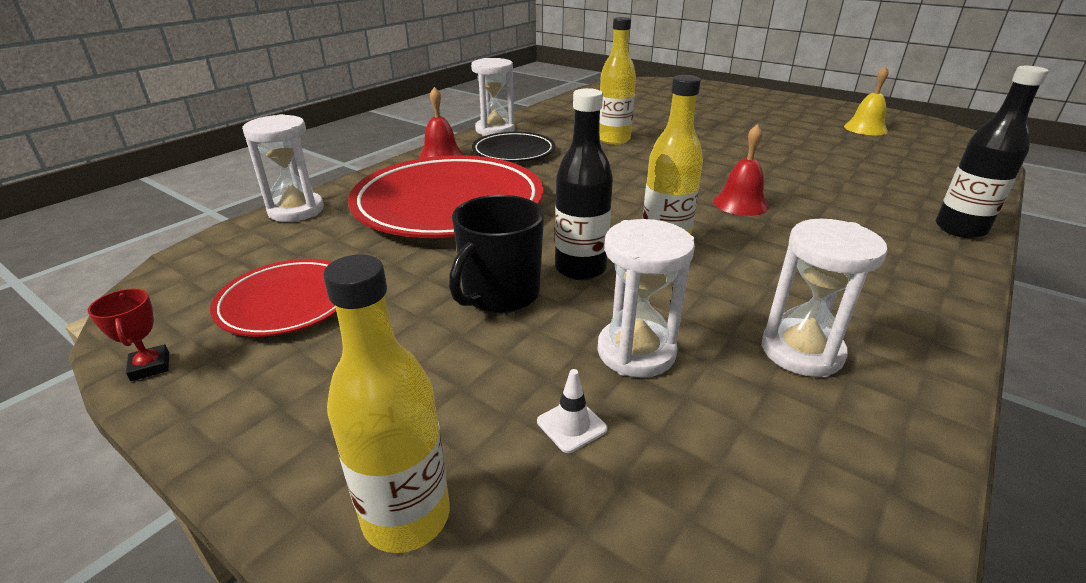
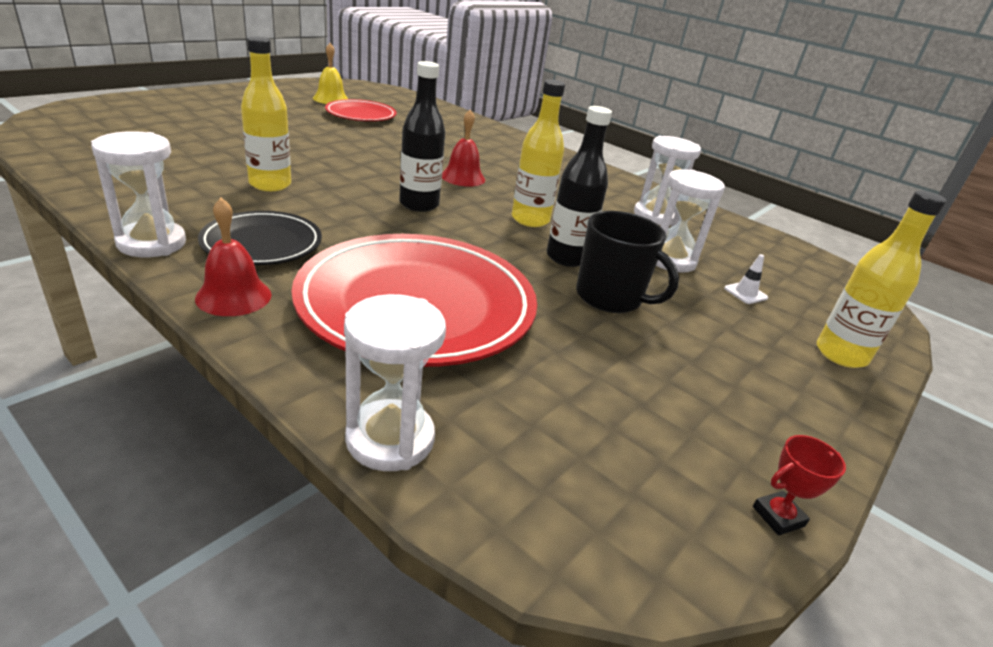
camera: 90 degrees left, 0 degrees up
red plate [210,259,337,337] -> red plate moved to [325,99,397,121]
black bottle [936,66,1049,238] -> black bottle moved to [399,61,445,212]

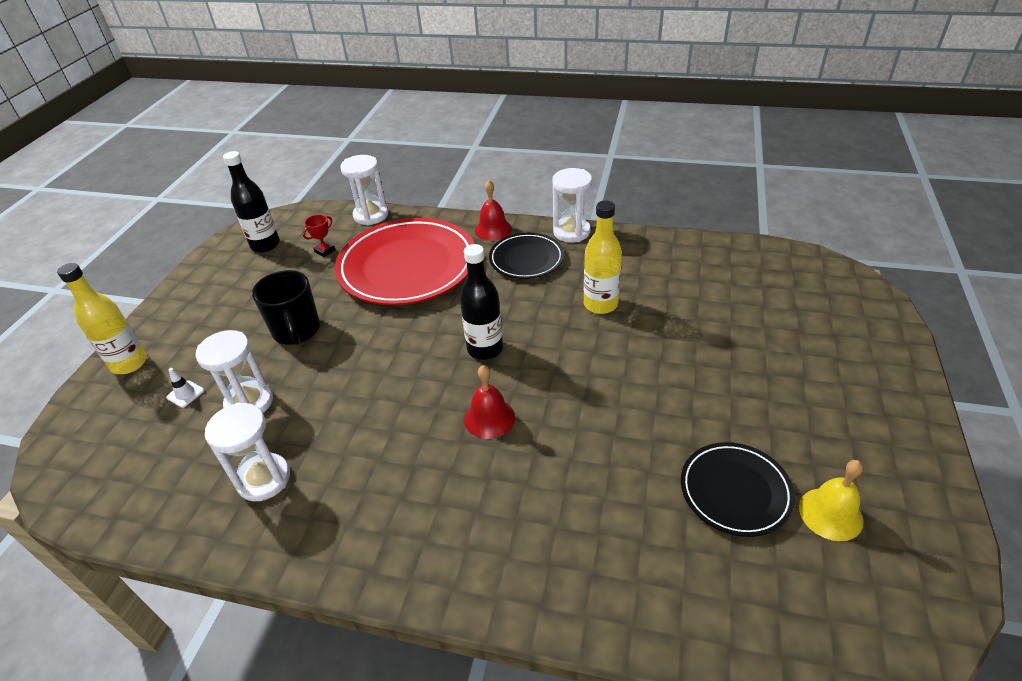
camera: 160 degrees right, 10 degrees up
red plate [325,99,397,121] -> black plate [681,442,795,537]
yellow bottle [512,80,565,227] -> none
black bottle [547,106,612,267] -> black bottle moved to [223,151,280,252]
black mug [576,211,679,313] -> black mug turned 120 degrees counterclockwise [252,270,320,345]
red trophy [753,435,846,536] -> red trophy moved to [303,215,335,257]

